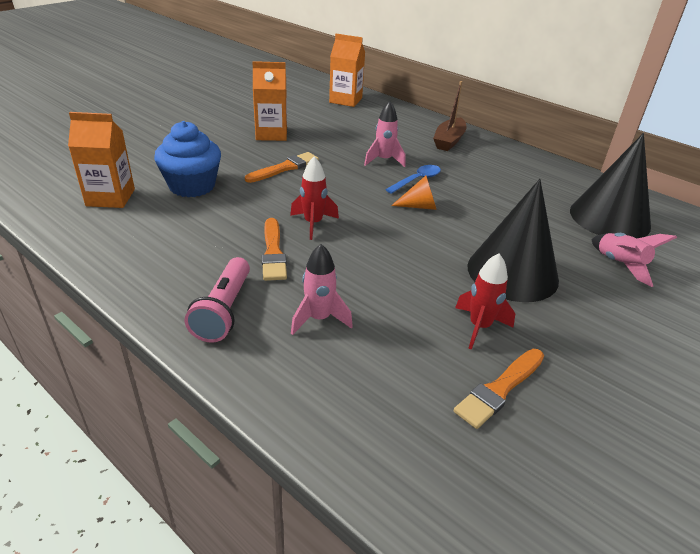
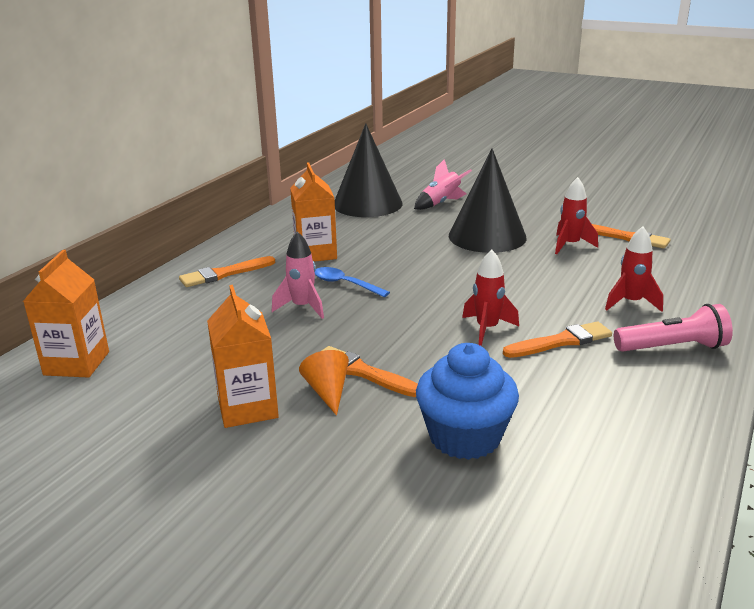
camera: 100 degrees left, 10 degrees down
orange carton [68,112,135,208] -> orange carton moved to [290,162,337,262]
pink rocket [291,244,353,335] -> red rocket [605,226,663,312]
orange cone [391,176,437,210] -> orange cone moved to [299,350,349,416]
brown boat [433,81,467,151] -> orange brush [179,256,275,287]

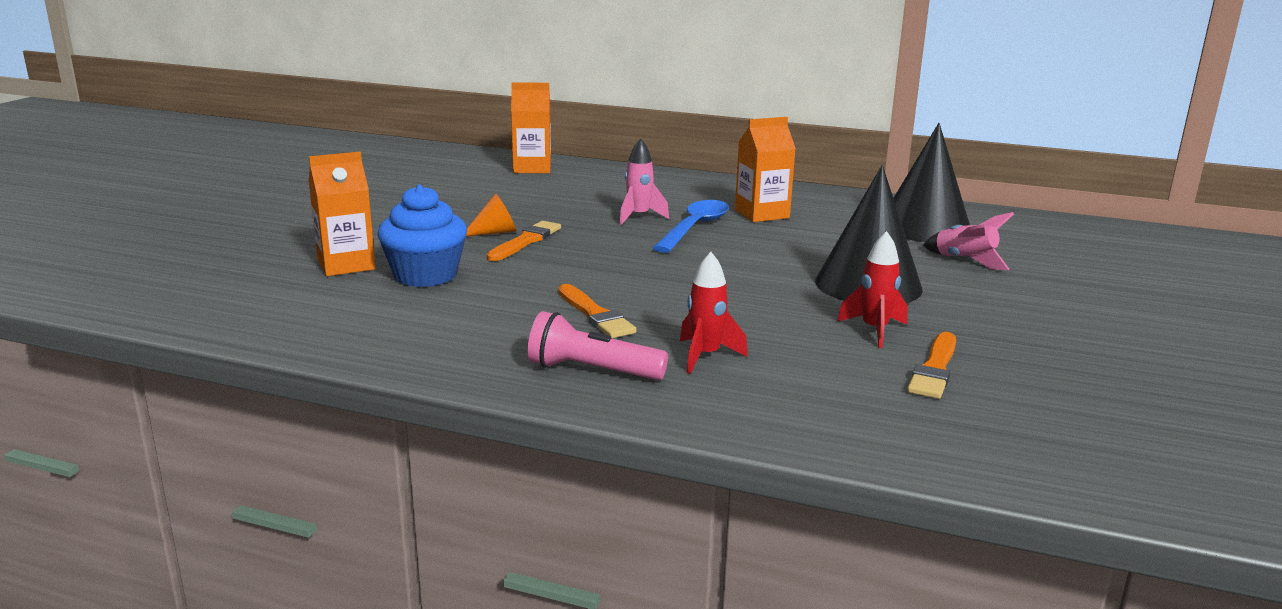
camera: 80 degrees right, 5 degrees down
orange brush [179,256,275,287] -> none
orange carton [207,285,279,428] -> orange carton moved to [309,152,376,276]
blue spoon [315,267,390,297] -> blue spoon [653,200,729,253], size x1.56
red rocket [462,249,519,346] -> none
pink flashlight [614,304,733,352] -> pink flashlight turned 120 degrees clockwise [528,311,668,380]

